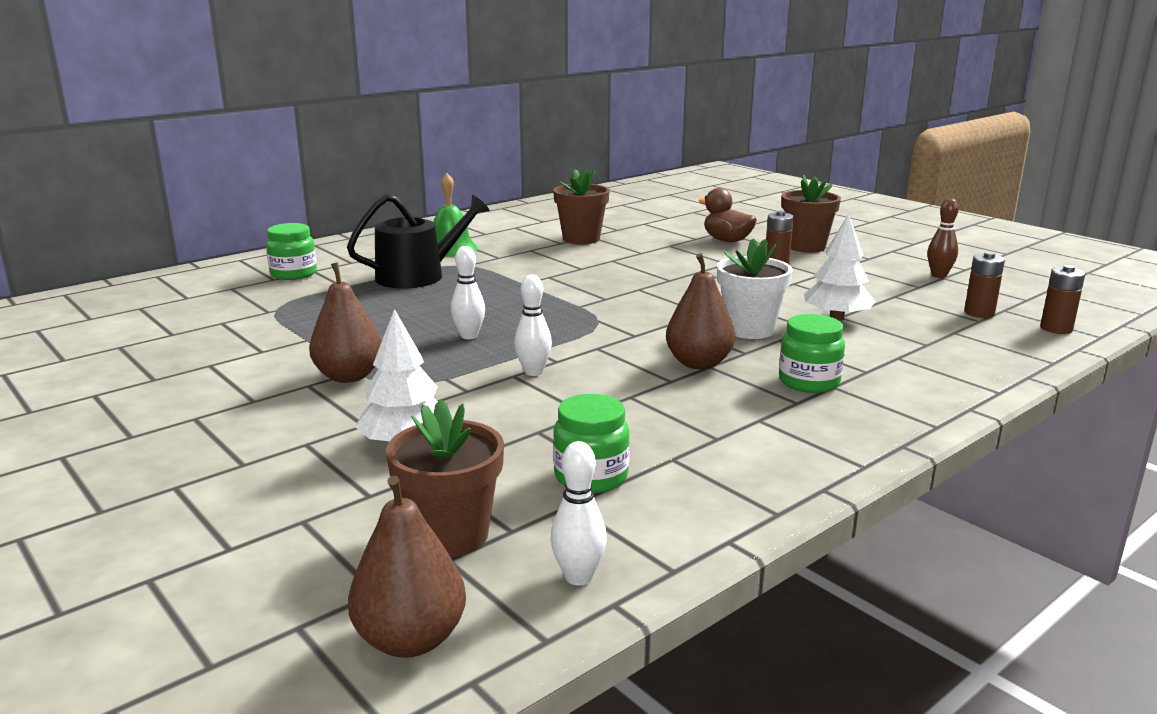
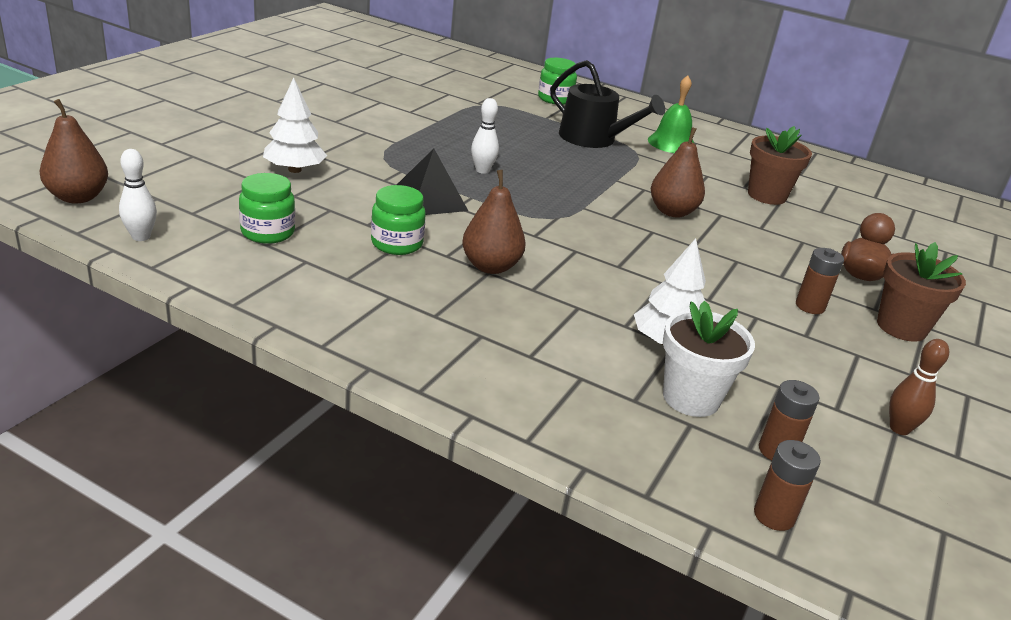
camera: 65 degrees right, 10 degrees up
brown pear [309,262,382,383] -> brown pear moved to [651,127,705,217]
brown flower pot [386,399,504,557] -> none
white bowling pin [514,275,552,376] -> black pyramid [397,149,468,215]
white flower pot [717,238,793,339] -> white flower pot moved to [663,301,755,417]
green jar [779,314,845,393] -> green jar moved to [371,185,426,255]

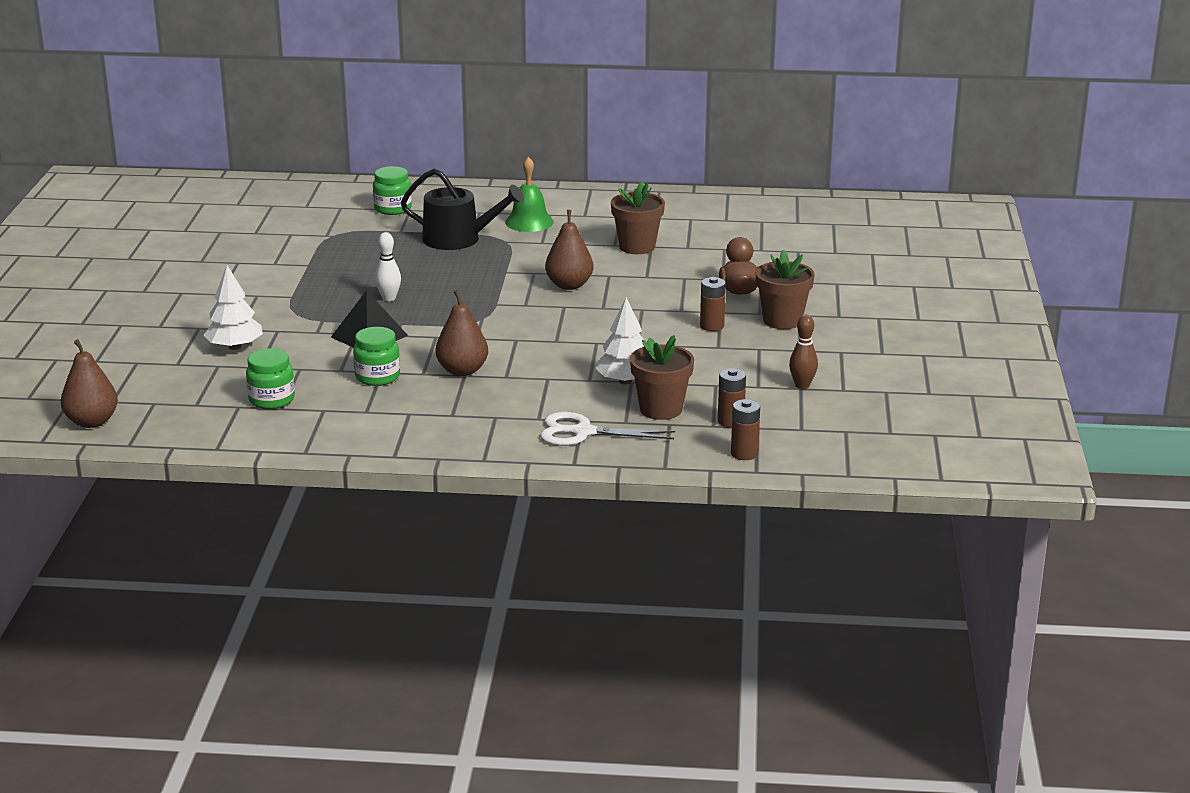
camera: 20 degrees left, 5 degrees down
white bowling pin [119,149,157,241] -> none
white flower pot [663,301,755,417] -> brown flower pot [630,335,694,420]
none -> white scissors [540,412,675,446]

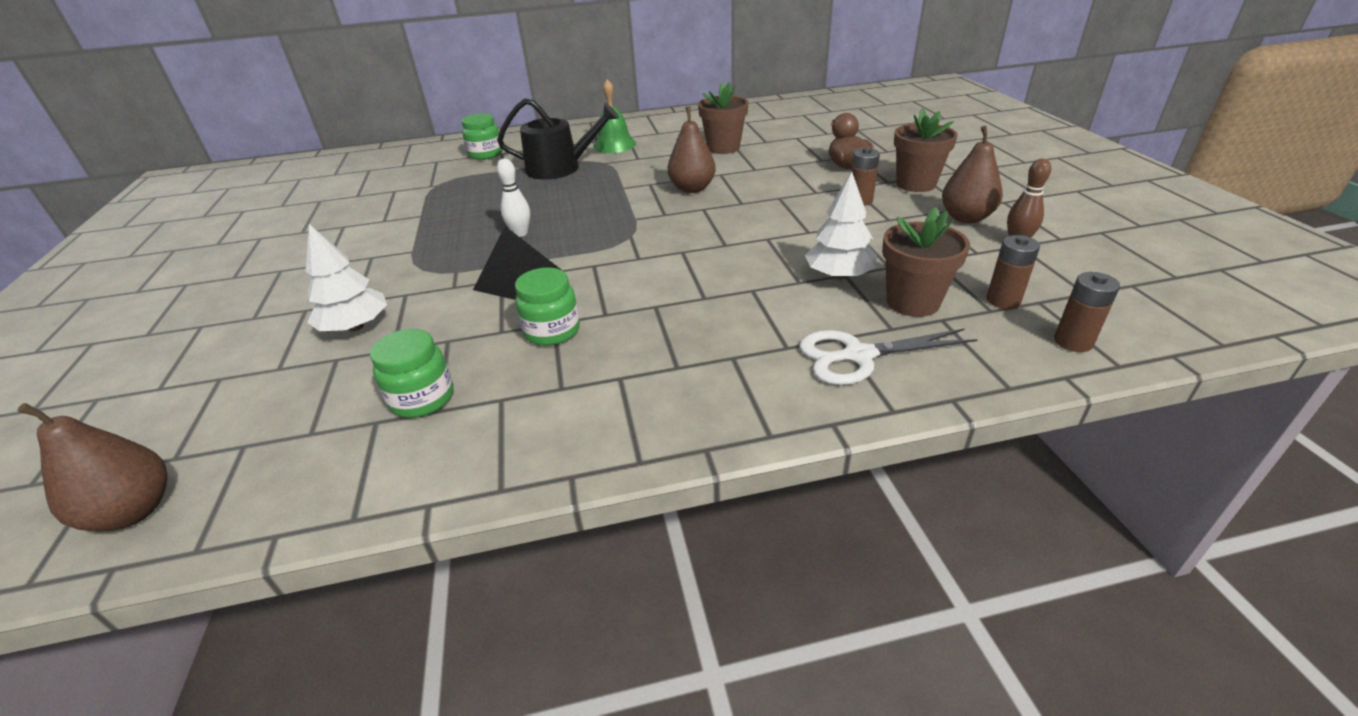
camera: 15 degrees left, 10 degrees up
brown pear [435,290,488,376] -> brown pear moved to [942,126,1003,223]

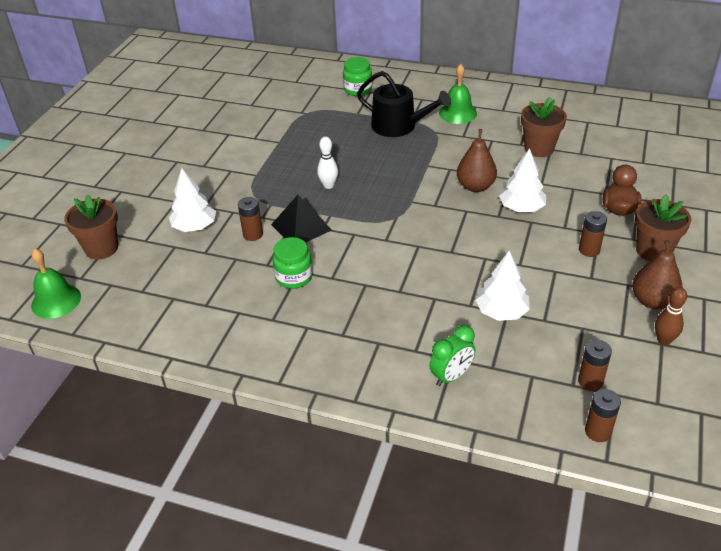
camera: 30 degrees right, 5 degrees up
brown pear [17,403,167,532] -> green bell [31,249,81,319]
green jar [370,329,453,418] -> none
white scissors [799,328,978,385] -> green clock [429,325,475,386]
brown flower pot [882,207,970,317] -> brown flower pot moved to [64,194,118,259]
none -> brown battery [238,197,263,241]
none -> white tree [499,148,546,212]

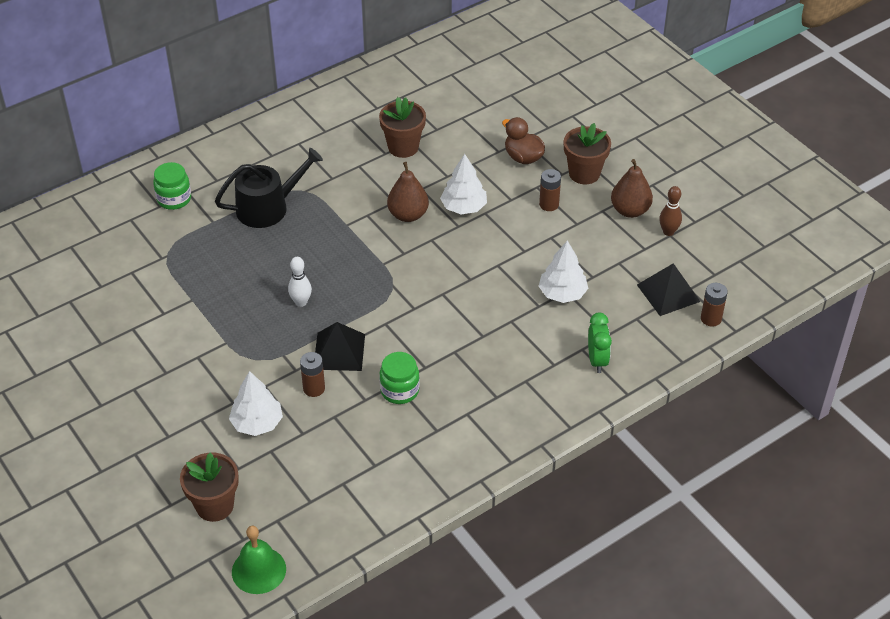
camera: 55 degrees left, 5 degrees up
green bell [439,64,477,124] -> none
brown battery [578,340,612,391] -> black pyramid [637,263,701,316]

